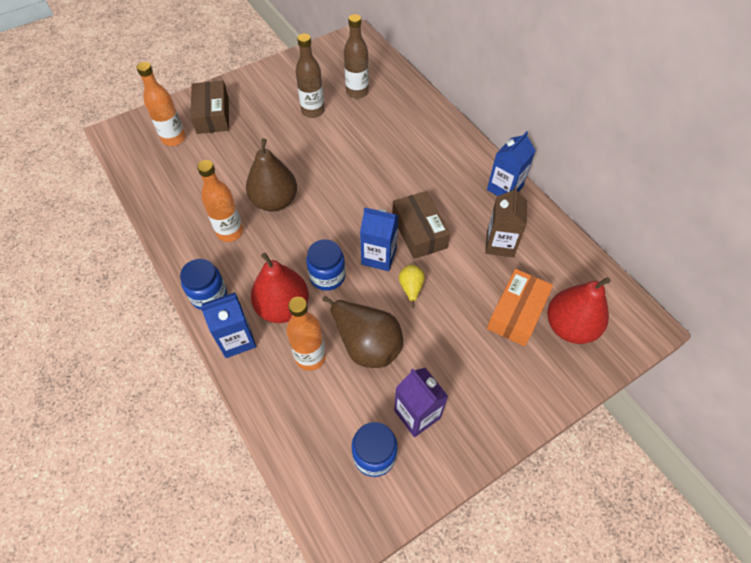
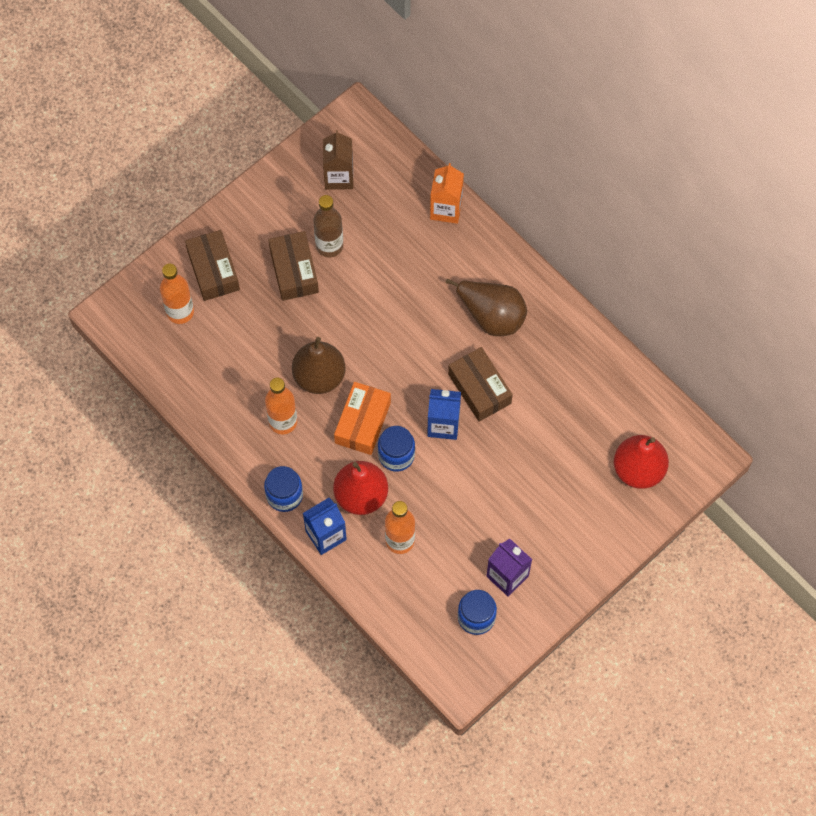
camera: 10 degrees left, 10 degrees up
brown pear [322,296,403,368] -> brown pear moved to [446,279,527,336]
brown bottle [344,14,369,99] -> none
yellow pear [399,265,425,308] -> none
brown carton [485,186,527,257] -> brown carton moved to [323,130,353,190]
blue carton [487,131,536,196] -> none
orange box [487,269,553,347] -> orange box moved to [334,382,391,455]
none -> brown box [268,231,319,301]
none -> orange carton [430,163,464,224]

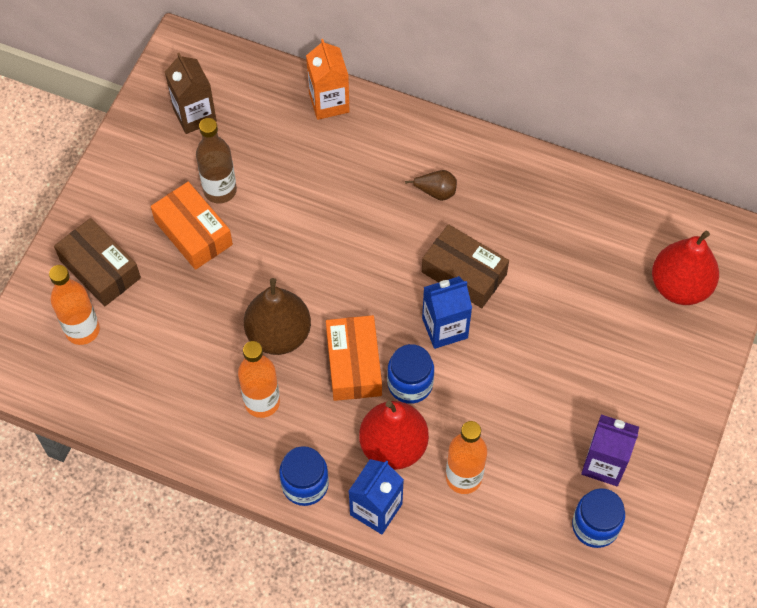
camera: 25 degrees left, 5 degrees down
brown box [268,231,319,301] -> orange box [151,182,233,270]
brown pear [446,279,527,336] -> brown pear [405,170,457,201], size x0.48

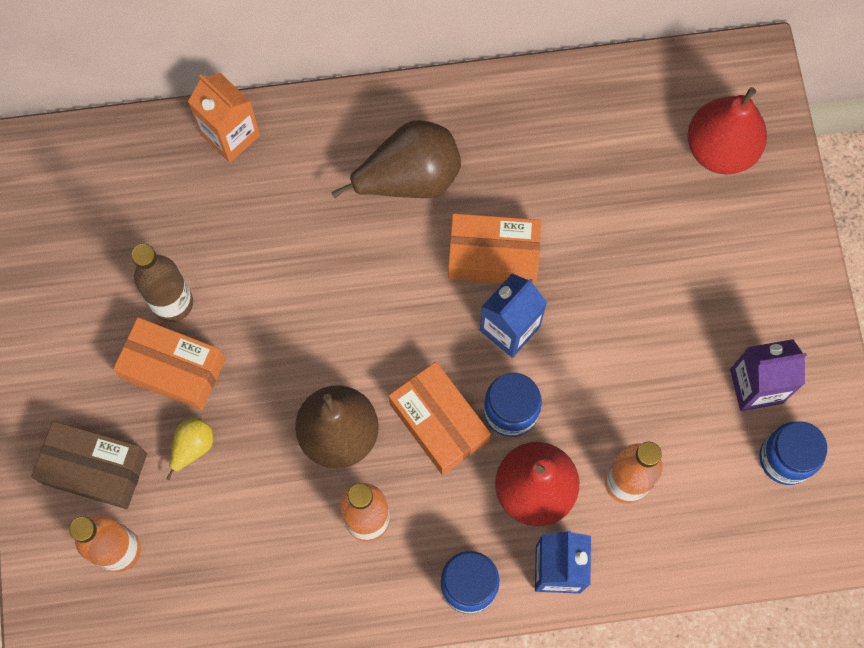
camera: 30 degrees left, 10 degrees up
brown carton [165,53,217,134] -> none
brown pear [405,170,457,201] -> brown pear [331,120,461,198], size x2.07
brown box [422,224,509,308] -> orange box [448,213,541,285]
none -> yellow pear [166,418,213,480]

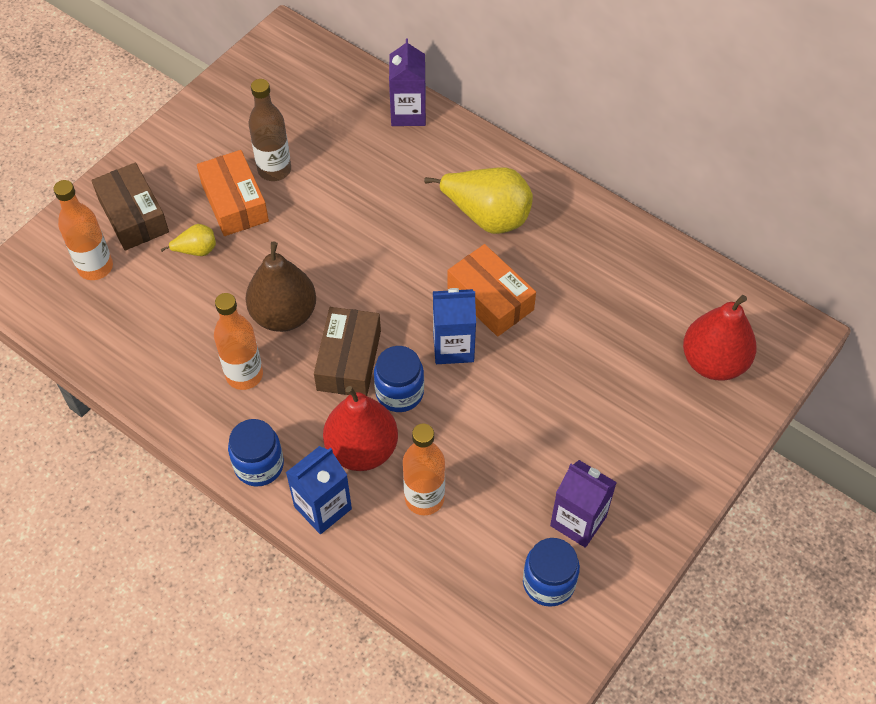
camera: 45 degrees right, 15 degrees down
orange carton [188,73,260,163] -> purple carton [389,38,426,126]
brown pear [331,120,461,198] -> yellow pear [424,167,533,234]
orange box [389,362,491,475] -> brown box [314,307,381,396]

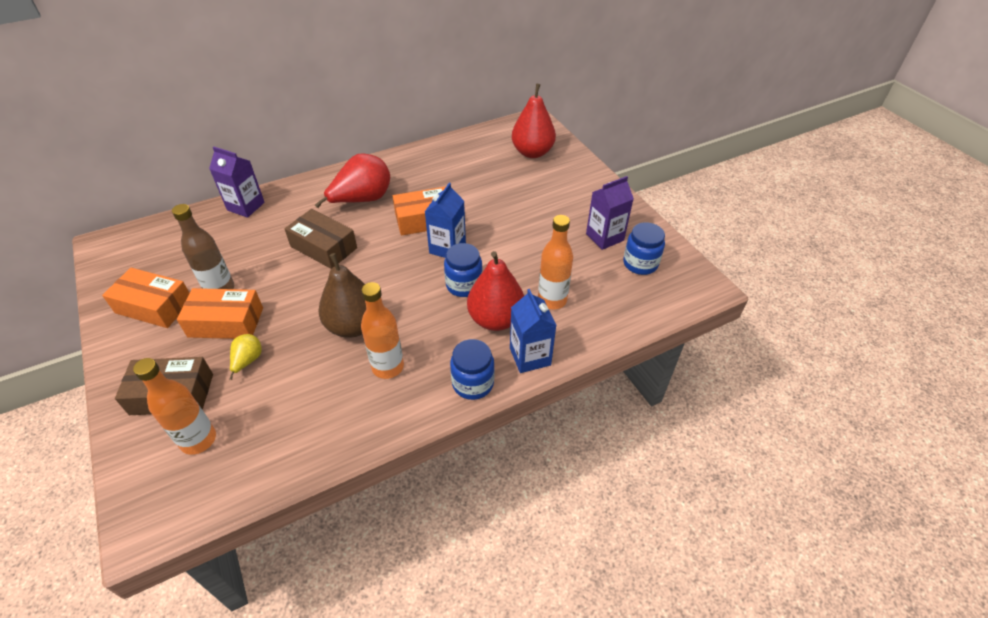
camera: 65 degrees left, 10 degrees down
brown box [314,307,381,396] -> brown box moved to [285,209,357,269]
yellow pear [424,167,533,234] -> red pear [315,153,390,208]
none -> orange box [102,268,189,328]

